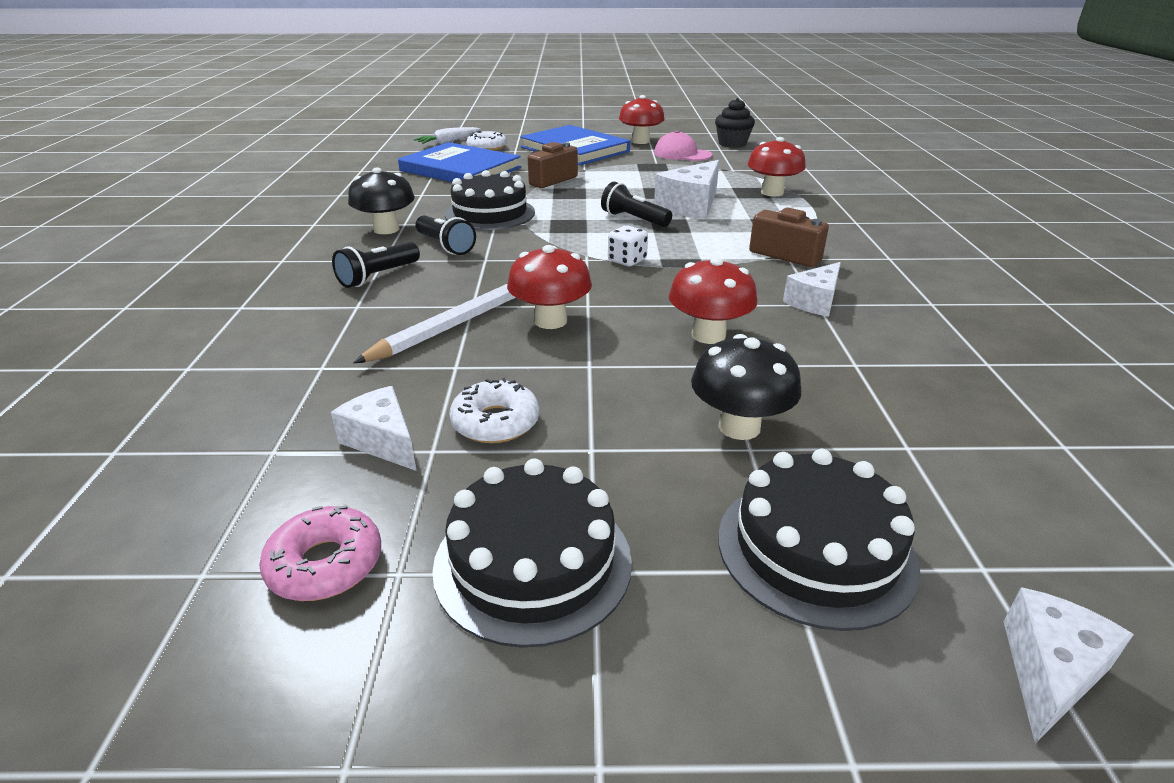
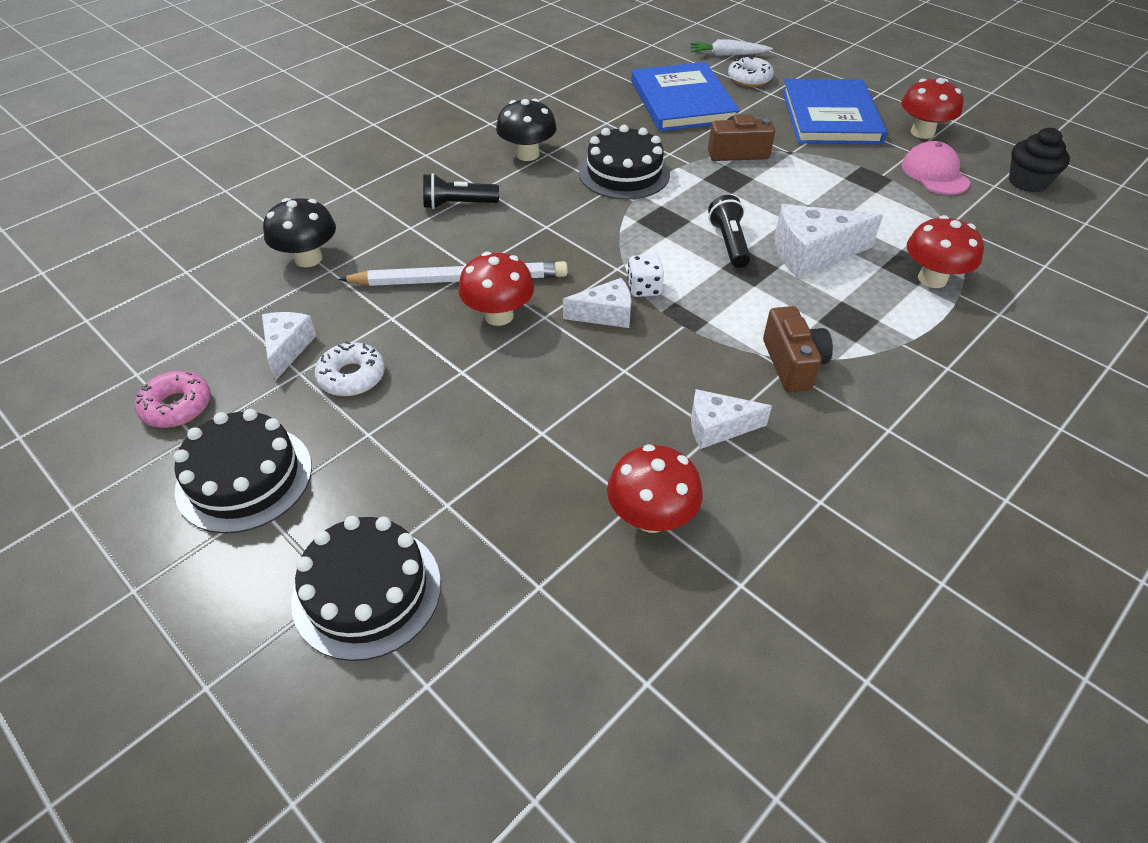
camera: 45 degrees right, 15 degrees up
black flashlight [415,216,476,255] -> none
red mushroom [669,257,757,344] -> red mushroom moved to [607,444,703,533]
black mushroom [691,334,801,440] -> black mushroom moved to [263,198,336,267]
white cheese [1003,587,1134,743] -> white cheese moved to [563,278,631,328]

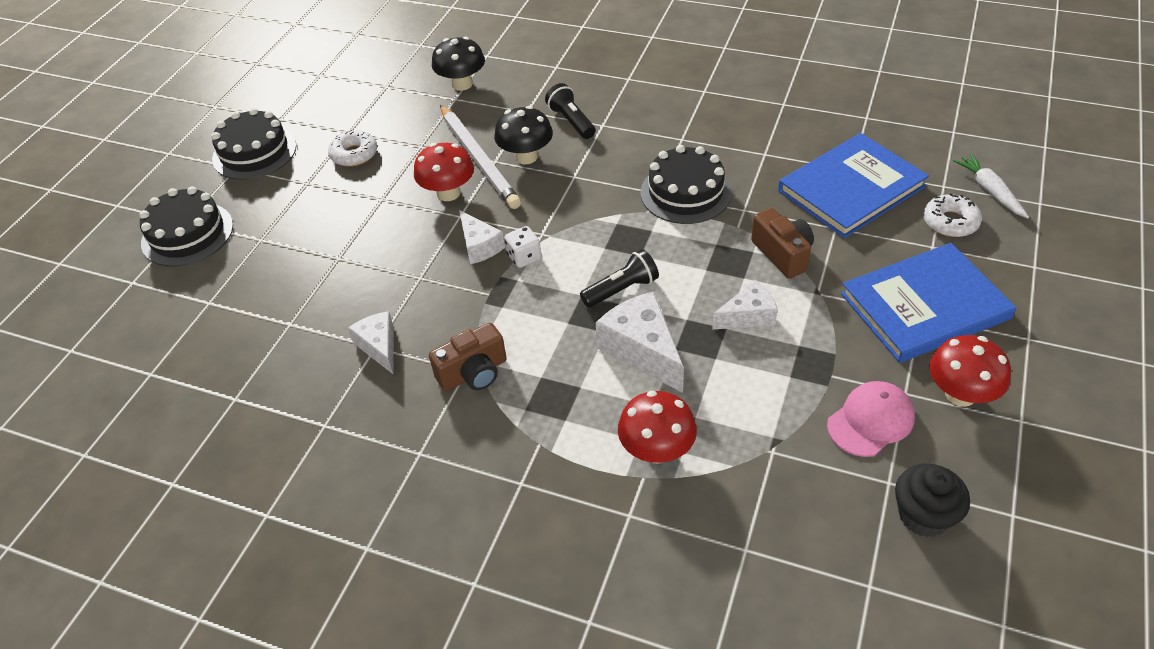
camera: 70 degrees right, 0 degrees up
pink donut [135,371,211,428] -> none
white cheese [262,312,317,381] -> white cheese moved to [712,280,778,330]
black mushroom [496,99,557,161] -> black mushroom moved to [494,106,553,164]
red mushroom [607,444,703,533] -> none

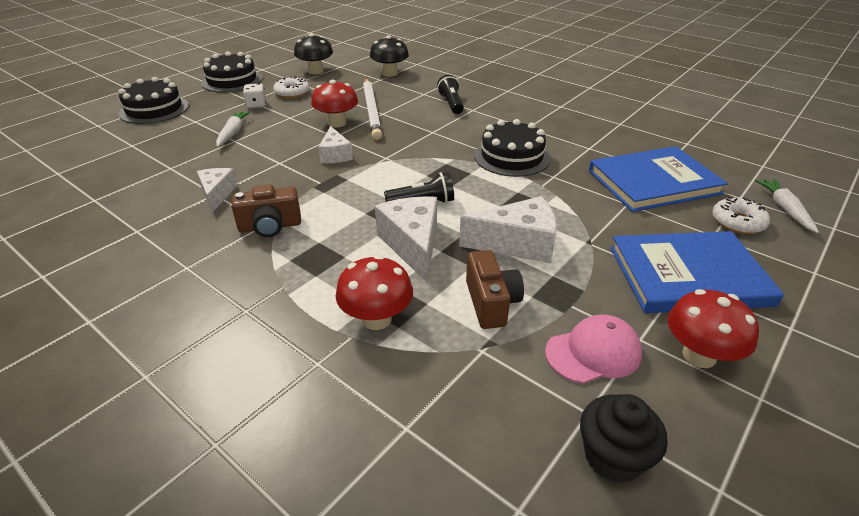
camera: 15 degrees right, 10 degrees down
black mushroom [494,106,553,164] -> black mushroom moved to [294,33,333,74]
white dice [504,226,542,268] -> white dice moved to [243,83,266,108]
white cheese [712,280,778,330] -> white cheese [459,196,557,263], size x1.59
brown camera [751,208,814,279] -> brown camera moved to [466,250,524,329]
none -> white carrot [216,111,251,147]

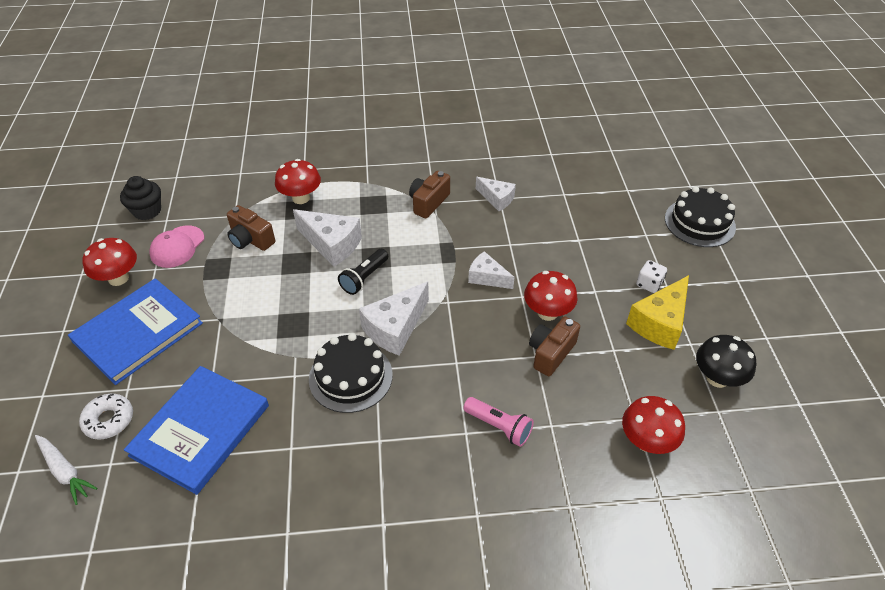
camera: 135 degrees right, 10 degrees up
black cake [201,52,262,93] -> none
white carrot [216,111,251,147] -> none
white donut [273,76,310,98] -> yellow cheese [626,275,689,350]
white pencil [363,79,382,140] -> brown camera [529,316,580,376]
black mushroom [370,35,409,77] -> red mushroom [622,396,685,454]
black flashlight [437,75,464,114] -> pink flashlight [463,397,534,447]
white cheese [459,196,557,263] -> white cheese moved to [359,282,429,356]

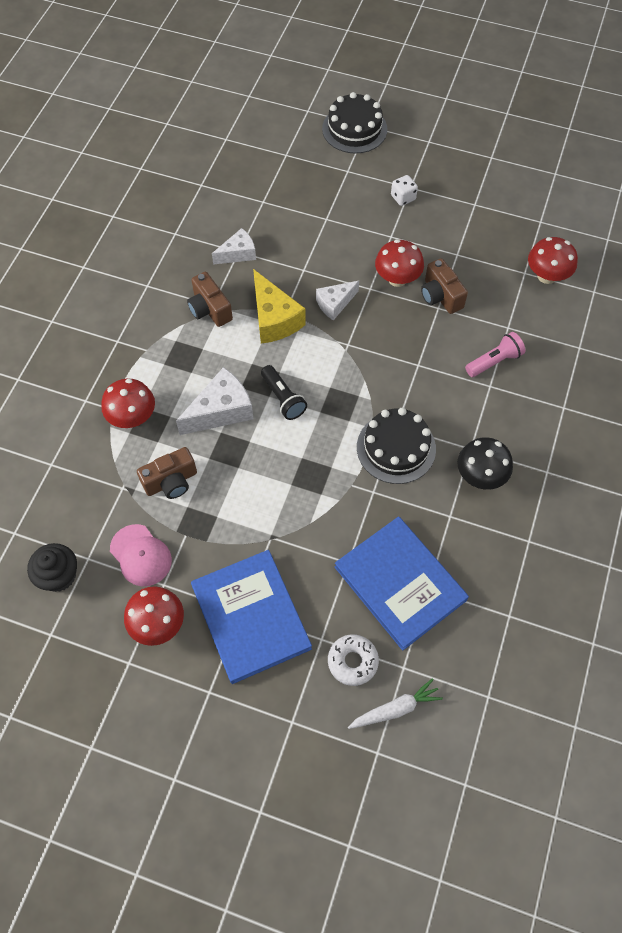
camera: 65 degrees left, 15 degrees up
white cheese [359,282,429,356] -> none
yellow cheese [626,275,689,350] -> yellow cheese moved to [253,269,306,344]
black mushroom [696,335,756,388] -> black mushroom moved to [457,437,513,490]

